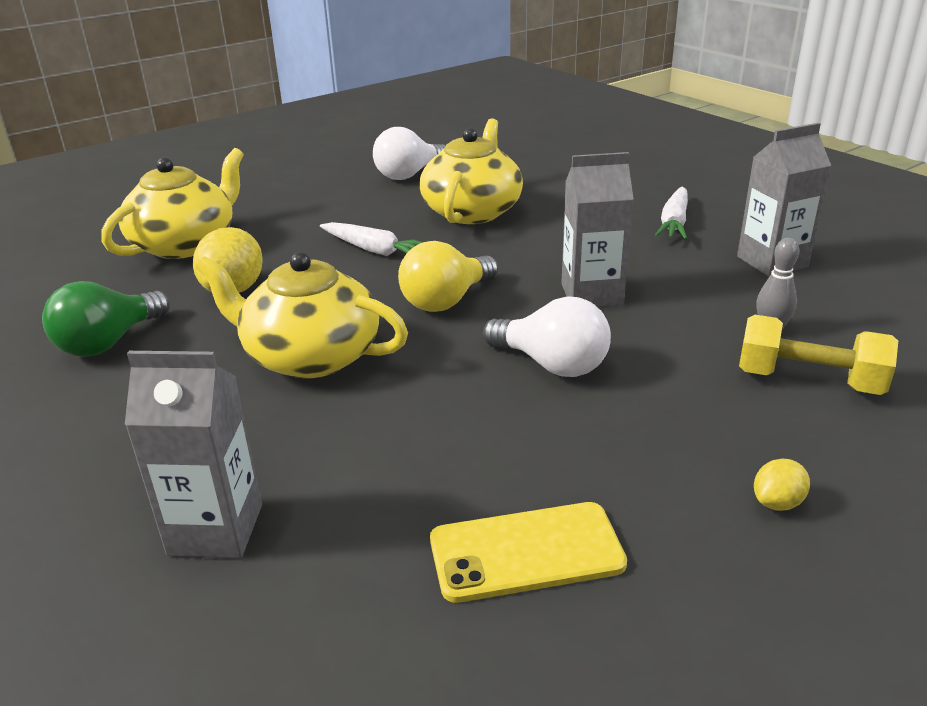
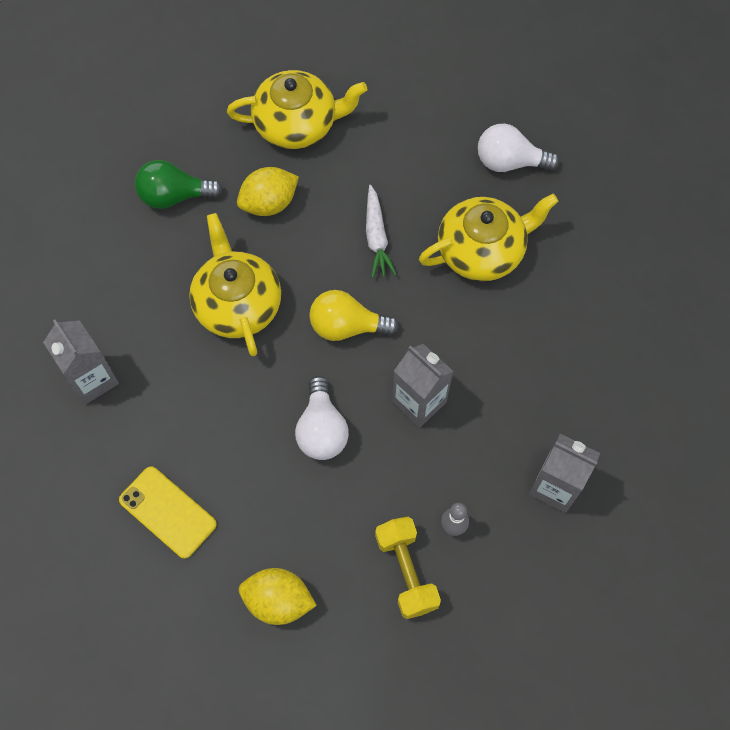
camera: 50 degrees right, 35 degrees up
white carrot [654,186,688,240] -> none
yellow lemon [754,459,810,511] -> yellow lemon [239,568,317,625], size x1.94

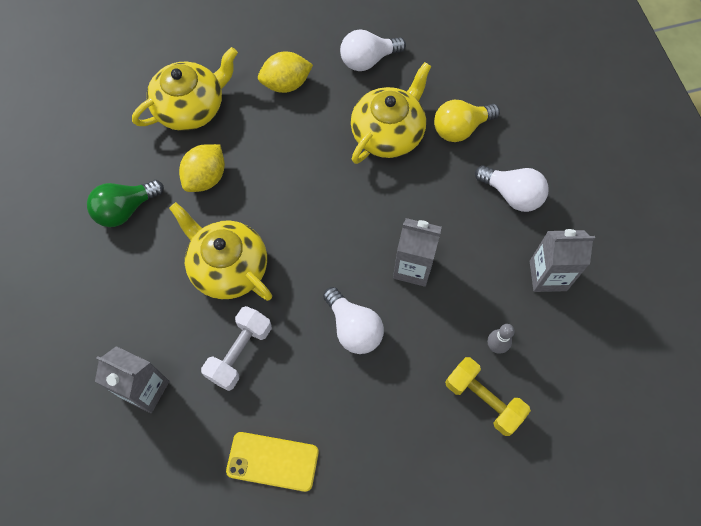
camera: 30 degrees left, 0 degrees up
yellow lemon [239,568,317,625] -> yellow lemon moved to [258,51,313,93]
yellow light bulb [309,290,399,341] -> yellow light bulb moved to [434,100,500,142]
white carrot [366,185,397,278] -> none
none -> white dumbbell [201,306,272,391]
none -> white light bulb [475,165,549,212]

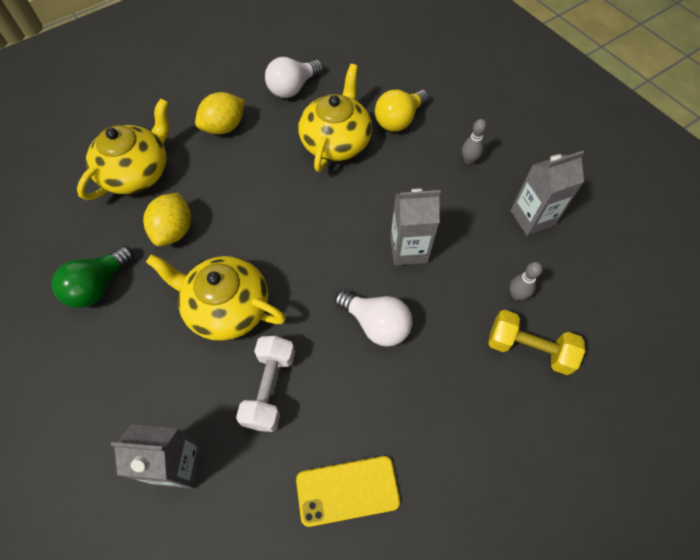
camera: 20 degrees left, 5 degrees down
white light bulb [475,165,549,212] -> grey bowling pin [462,119,487,165]

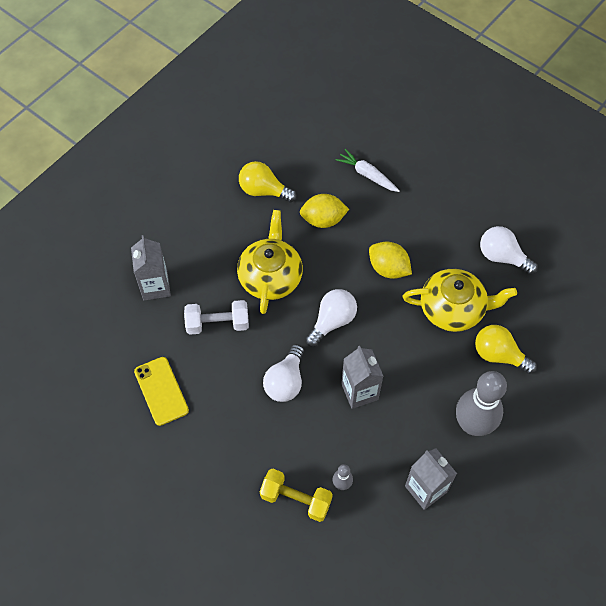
camera: 75 degrees right, 0 degrees up
green light bulb [51,246,133,308] -> yellow light bulb [239,161,297,203]
yellow teapot [77,98,169,200] -> white carrot [336,149,400,192]
yellow lemon [195,92,245,134] -> yellow lemon moved to [369,241,412,279]
grey bowling pin [462,119,487,165] -> grey bowling pin [456,371,507,436], size x2.29
yellow dumbbell [488,310,585,375] -> yellow dumbbell turned 75 degrees counterclockwise [260,469,333,522]
none -> white light bulb [305,289,357,347]

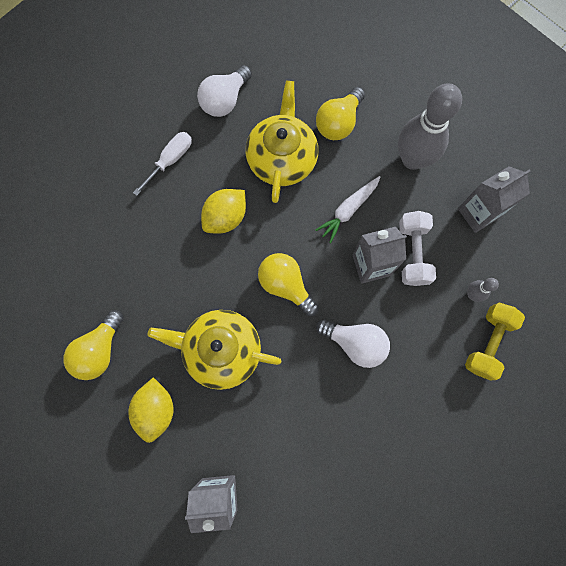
camera: 85 degrees left, 15 degrees up
yellow phone [134,357,189,426] -> none
white dumbbell [184,300,249,335] -> white dumbbell moved to [399,211,436,286]
yellow lemon [300,194,349,228] -> yellow lemon moved to [128,377,174,443]
white light bulb [305,289,357,347] -> yellow light bulb [258,253,319,317]
white carrot [336,149,400,192] -> white carrot moved to [315,176,380,243]
none -> white screwdriver [133,132,192,196]

